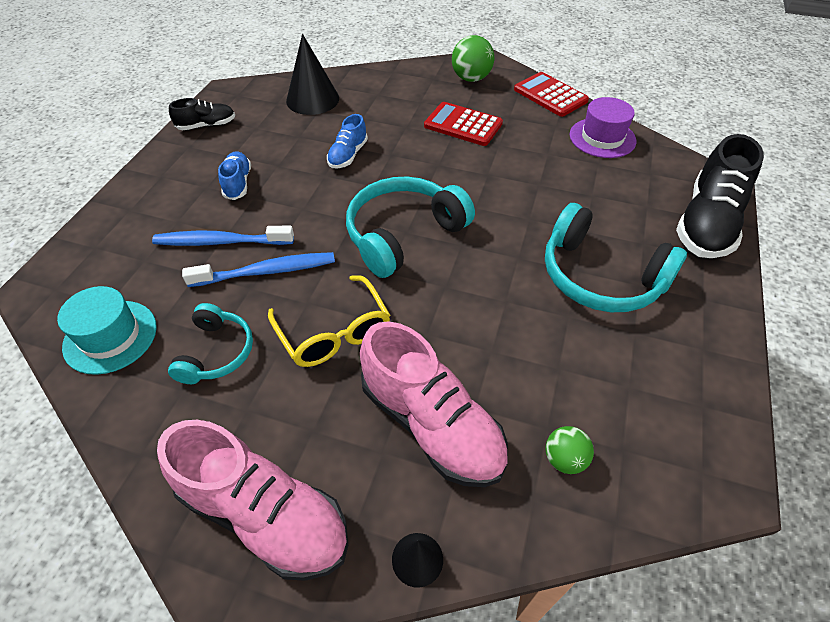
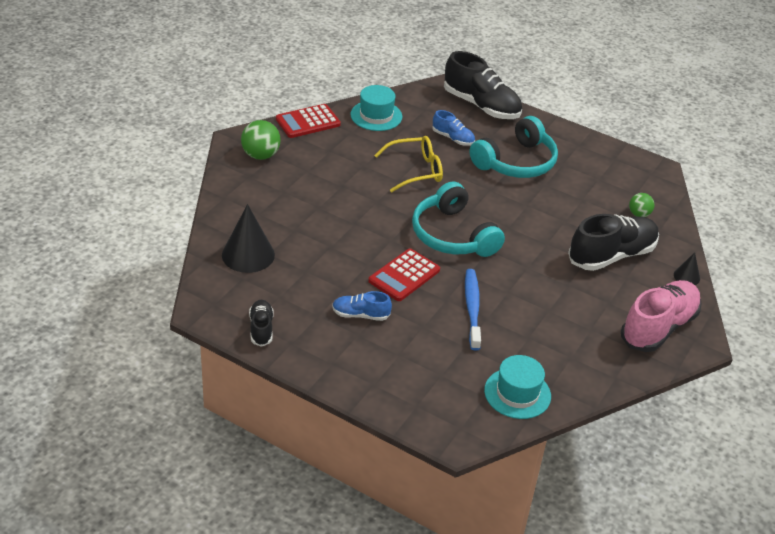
camera: 80 degrees left, 10 degrees down
blue toothbrush [152,226,294,246] -> none
turquoise headphones [168,303,253,384] -> none
yellow glasses [268,275,390,367] -> yellow glasses moved to [374,136,443,192]
blue shoe [327,114,368,168] -> blue shoe moved to [433,110,475,146]
pink shoe [360,321,508,487] -> black shoe [568,214,659,271]
red calculator [424,102,503,146] -> red calculator moved to [368,249,440,301]
purple hat [570,97,636,158] -> turquoise hat [350,85,402,131]

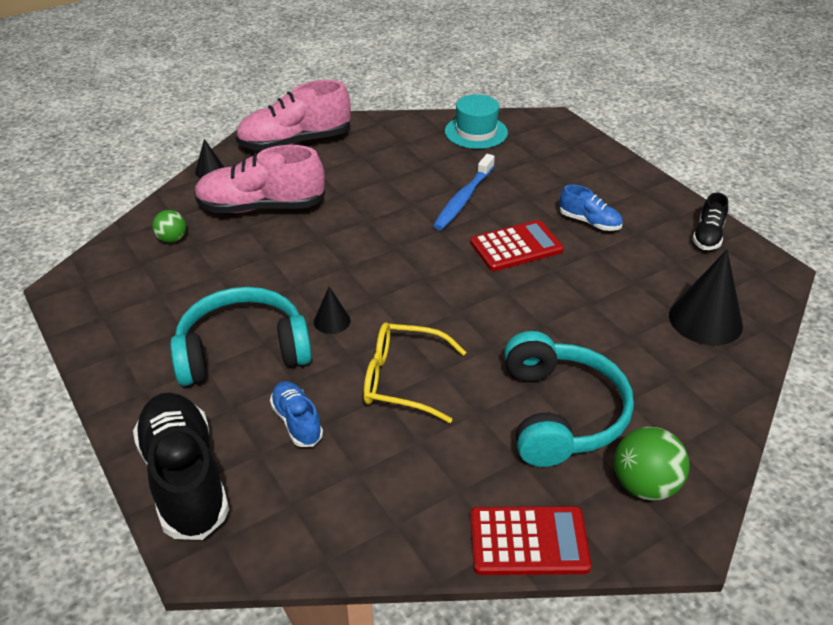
camera: 150 degrees left, 0 degrees up
turquoise hat [350,85,402,131] -> none
turquoise headphones [412,181,505,257] -> turquoise headphones moved to [504,331,634,467]
black shoe [568,214,659,271] -> pink shoe [194,145,325,213]
none -> black cone [314,287,351,334]

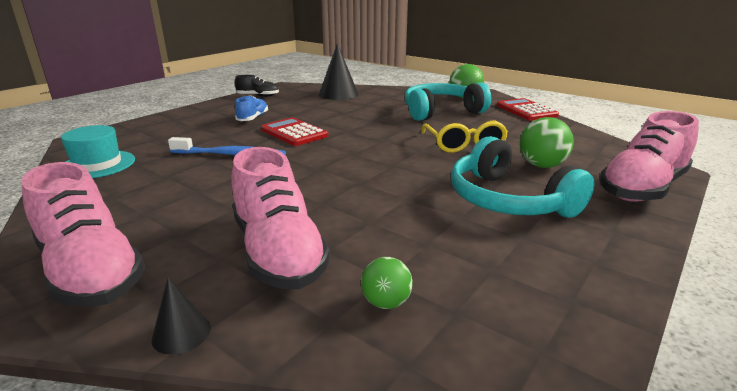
camera: 110 degrees left, 15 degrees down
black shoe [133,392,229,540] -> pink shoe [600,111,699,202]
blue shoe [270,381,323,447] -> green ball [520,117,574,168]
black cone [314,287,351,334] -> none

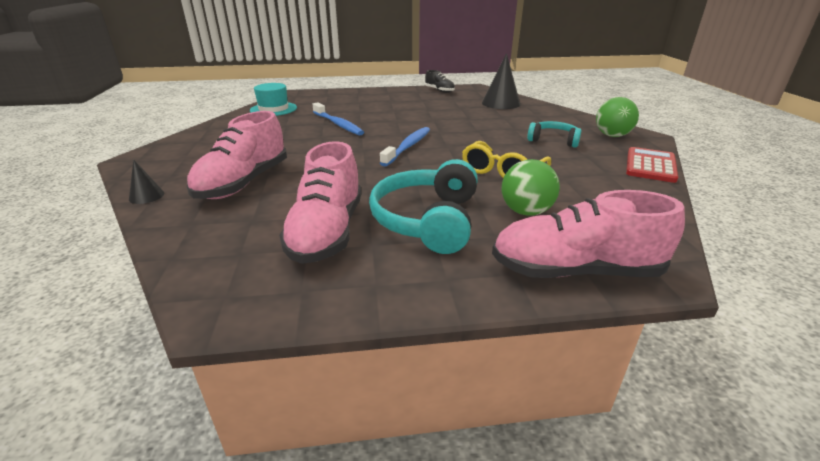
camera: 45 degrees right, 5 degrees up
pink shoe [21,162,145,307] -> pink shoe moved to [279,141,361,264]
blue shoe [235,95,268,121] -> none
red calculator [261,118,328,146] -> none
green ball [361,257,412,309] -> none
turquoise headphones [405,82,491,121] -> turquoise headphones [527,121,581,148], size x0.59
none -> blue toothbrush [380,127,430,166]

